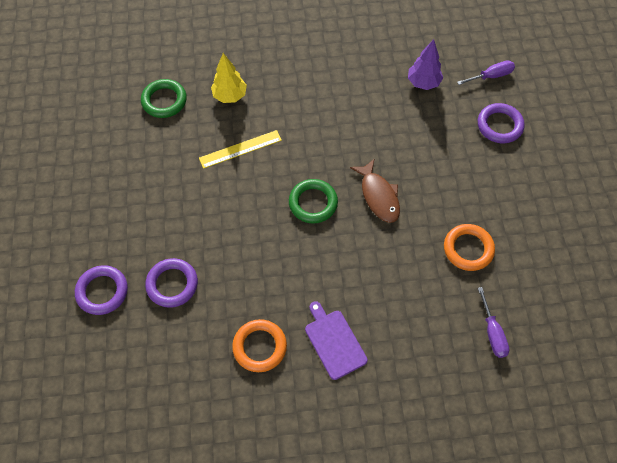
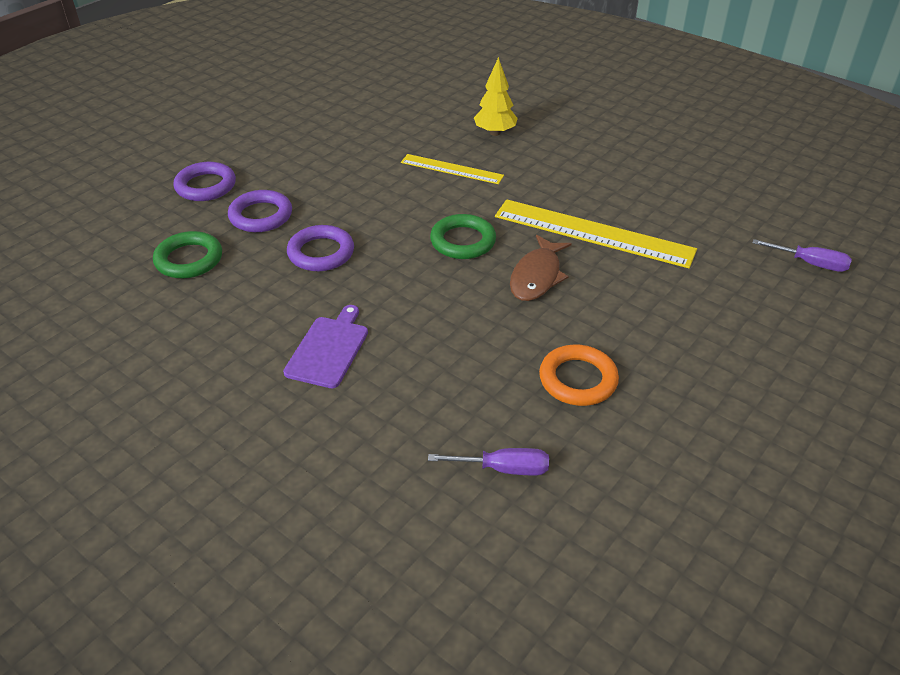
camera: 45 degrees right, 20 degrees down
green ring [141,79,187,118] -> green ring moved to [153,231,222,278]
orange ring [232,319,287,372] -> none
purple tree [408,39,443,90] -> none
purple ring [478,103,525,143] -> purple ring moved to [287,225,354,271]
purple screwdriver [478,287,509,358] -> purple screwdriver turned 120 degrees counterclockwise [428,448,549,475]
none -> yellow ruler [495,199,697,268]

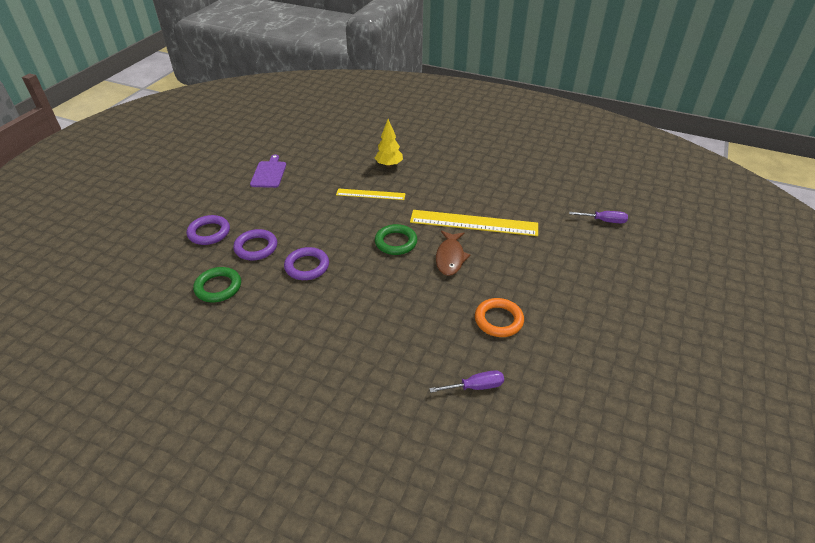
camera: 15 degrees left, 0 degrees up
purple cutting board [283,305,368,388] -> purple cutting board moved to [250,154,286,188]

